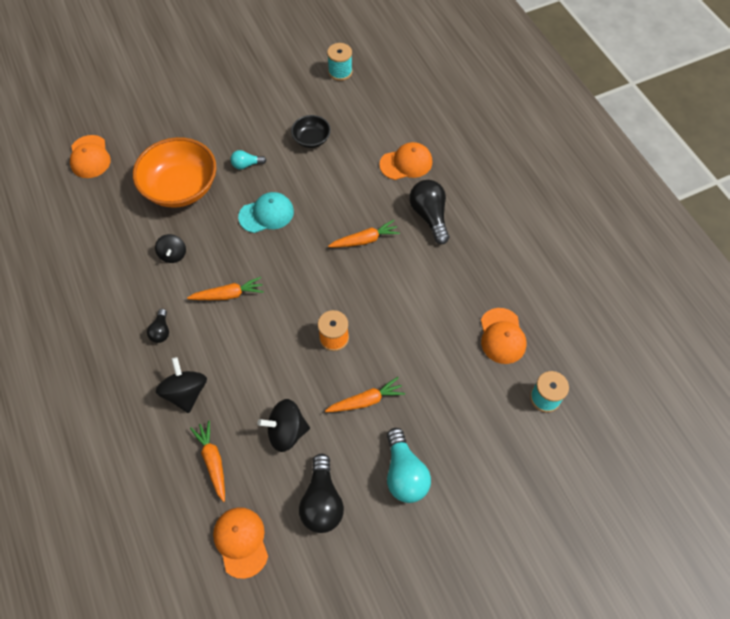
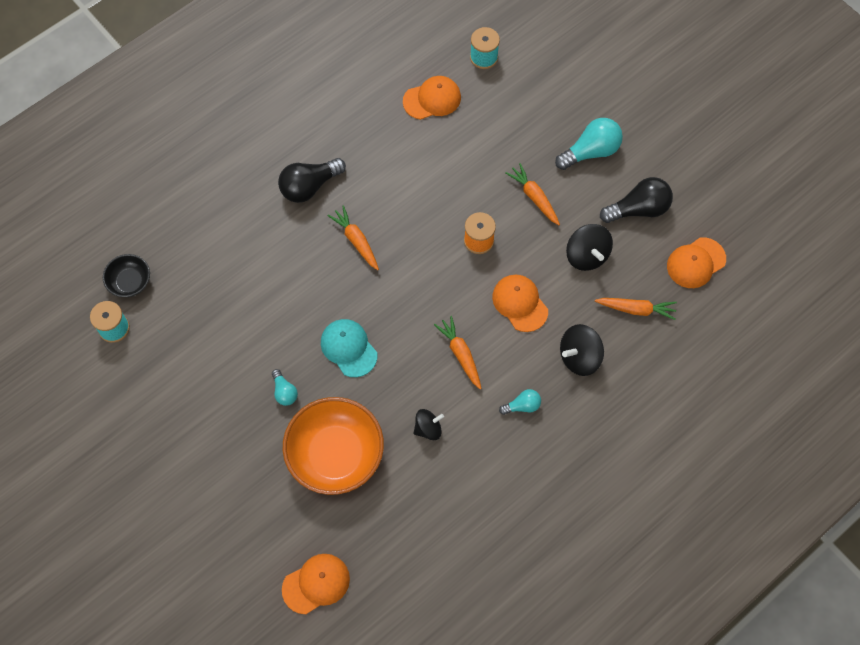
camera: 105 degrees left, 5 degrees up
black light bulb [147,309,169,343] -> turquoise light bulb [499,389,541,415]
orange carrot [190,420,225,502] -> orange carrot turned 135 degrees counterclockwise [595,298,677,320]
black bowl [291,115,331,148] -> black bowl moved to [103,254,150,297]
orange cap [379,142,432,180] -> orange cap moved to [492,275,548,332]

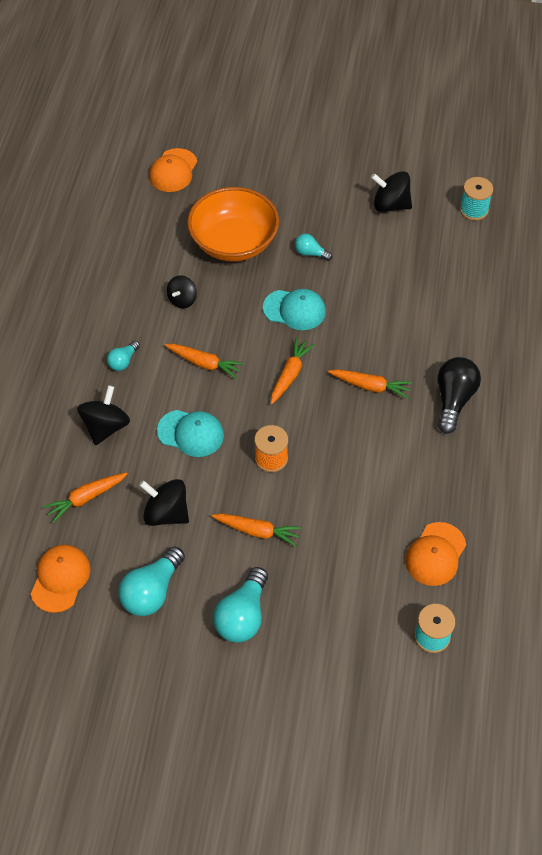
camera: 140 degrees right, 10 degrees down
black bowl [103,254,150,297] -> none
orange cap [492,275,548,332] -> turquoise cap [157,410,224,457]
black light bulb [600,177,673,223] -> turquoise light bulb [118,546,185,616]
none -> orange carrot [271,338,315,404]
none -> black spinning top [371,171,412,212]

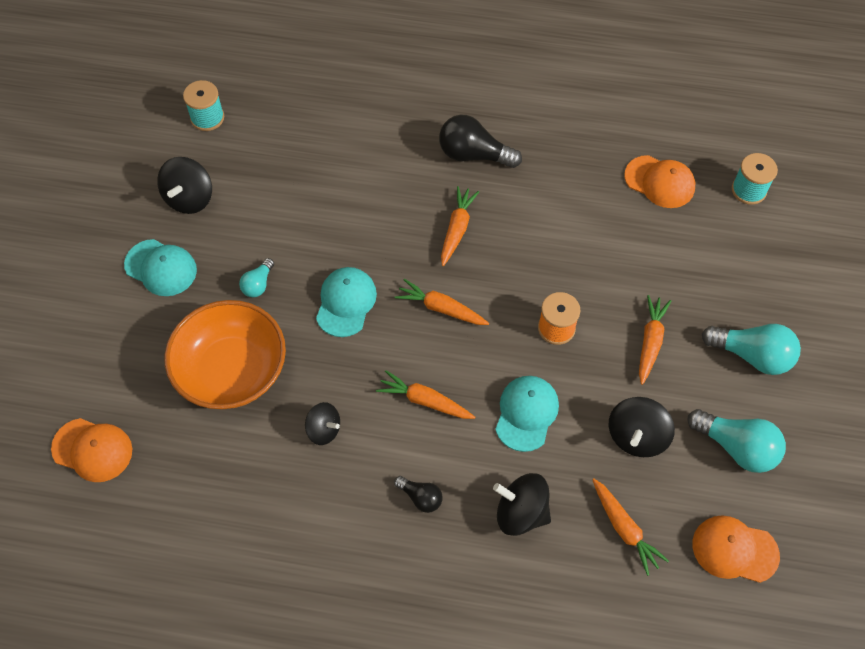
camera: 90 degrees left, 5 degrees up
turquoise light bulb [107,341,140,371] -> black light bulb [394,476,443,513]
orange carrot [165,344,244,379] -> orange carrot turned 90 degrees counterclockwise [376,370,475,419]
none -> turquoise cap [124,239,197,296]

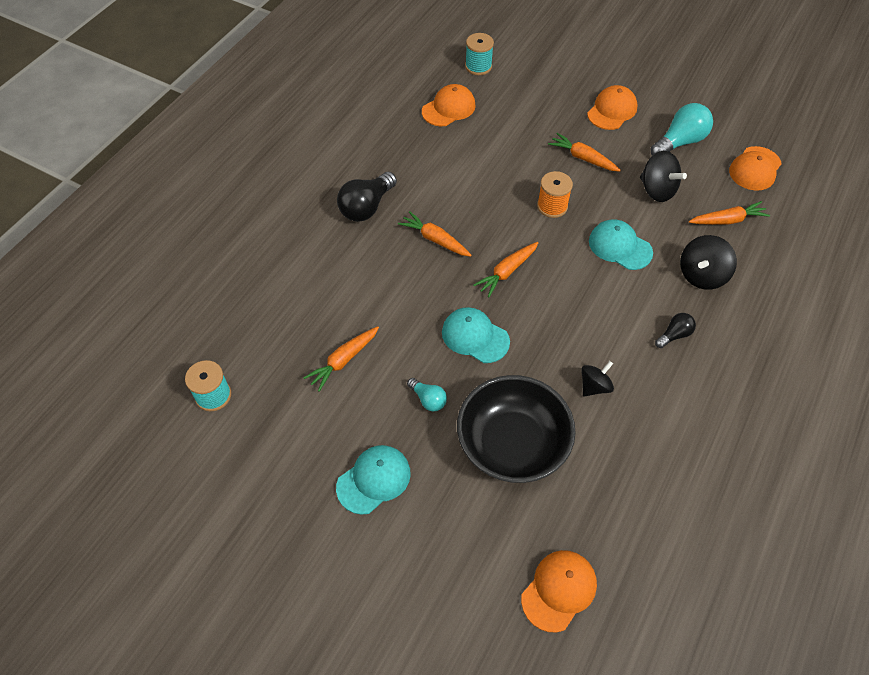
camera: 70 degrees left, 5 degrees down
black spinning top [157,157,212,214] -> none
orange bowl [164,300,286,409] -> black bowl [457,375,576,483]
orange carrot [376,370,475,419] -> orange carrot moved to [303,326,379,392]
turquoise light bulb [702,324,801,375] -> orange cap [587,85,638,130]

